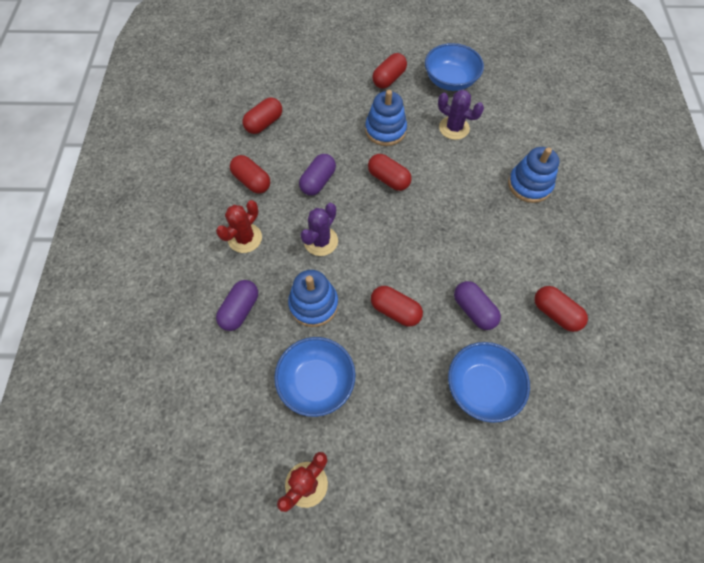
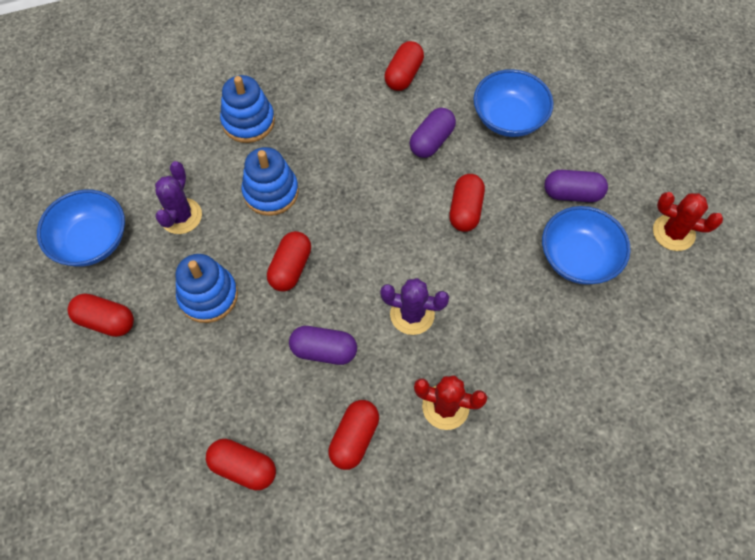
camera: 110 degrees left, 0 degrees up
purple capsule [216,280,258,331] -> purple capsule moved to [544,170,608,202]
blue stacking toy [288,270,338,327] -> blue stacking toy moved to [242,147,299,216]

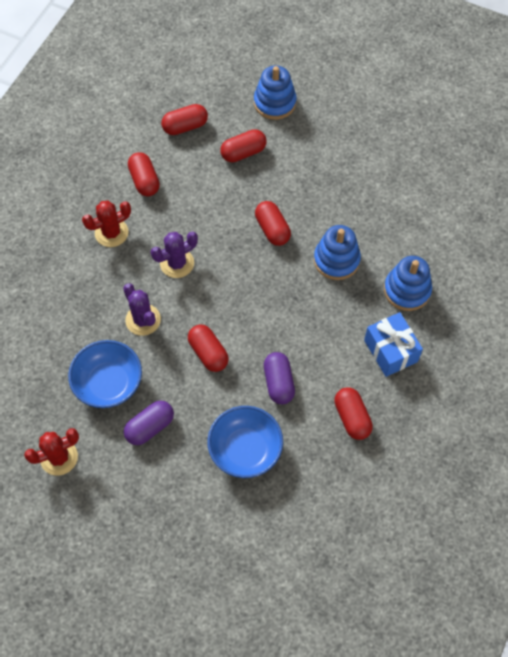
camera: 135 degrees right, 0 degrees up
blue bowl [37,190,125,267] -> none
red capsule [67,294,134,337] -> red capsule moved to [220,129,266,162]
purple cactus [155,161,202,234] -> purple cactus moved to [123,283,161,336]
blue stacking toy [176,254,238,323] -> blue stacking toy moved to [254,66,297,120]
purple capsule [289,326,357,365] -> none
none -> blue gift [364,312,423,377]

